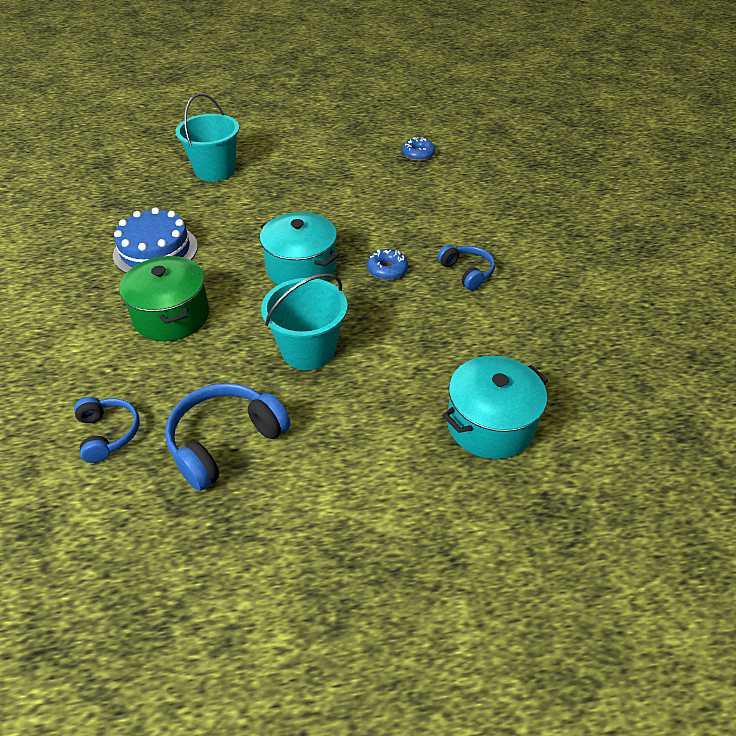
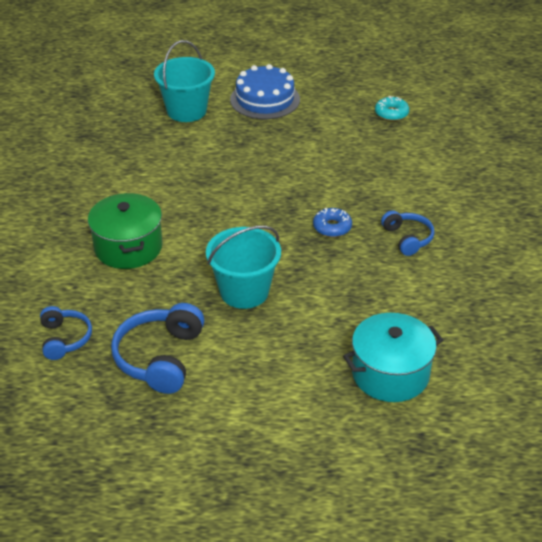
camera: 10 degrees right, 5 degrees down
blue cake [113,208,198,273] -> blue cake moved to [230,64,300,119]
blue headphones [165,383,291,491] -> blue headphones turned 45 degrees counterclockwise [111,303,204,394]
turquoise pot [260,212,339,285] -> none
blue donut [402,137,435,161] -> turquoise donut [375,96,409,121]

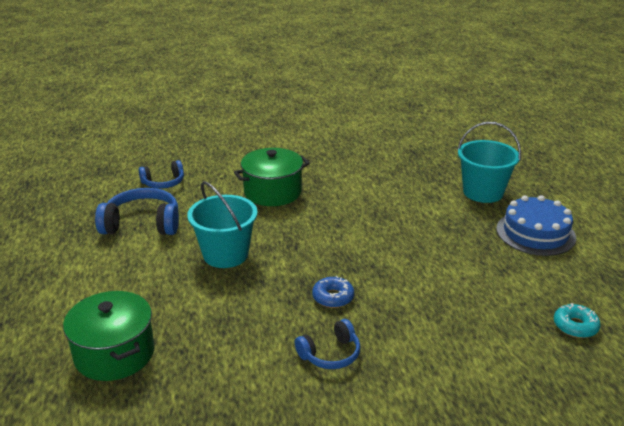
camera: 80 degrees right, 10 degrees down
turquoise pot [343,313,443,402] -> green pot [63,291,155,381]

